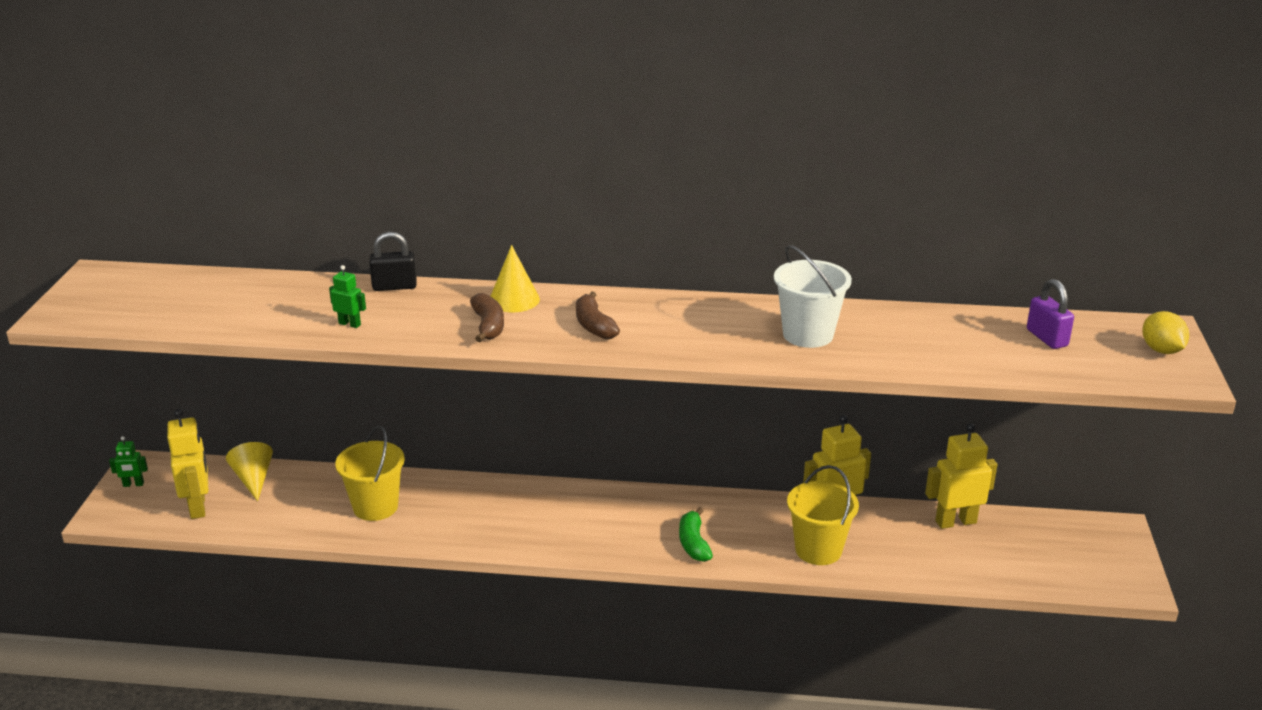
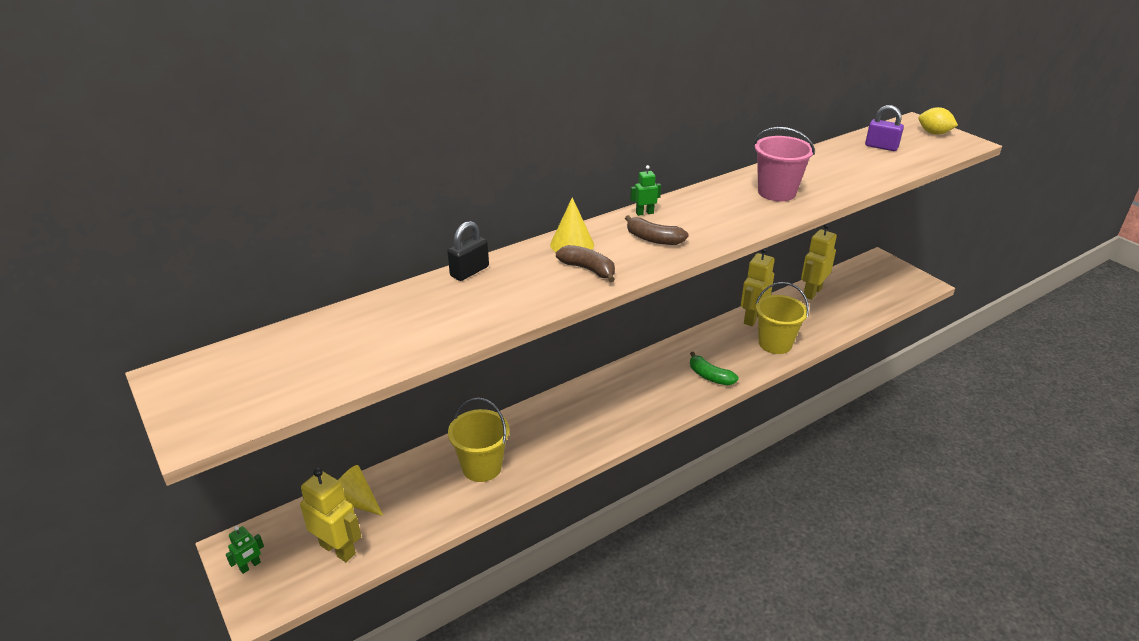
camera: 40 degrees left, 5 degrees up
green robot [329,265,366,328] -> green robot moved to [630,165,661,216]
white bucket [774,245,852,348] -> pink bucket [754,127,815,201]

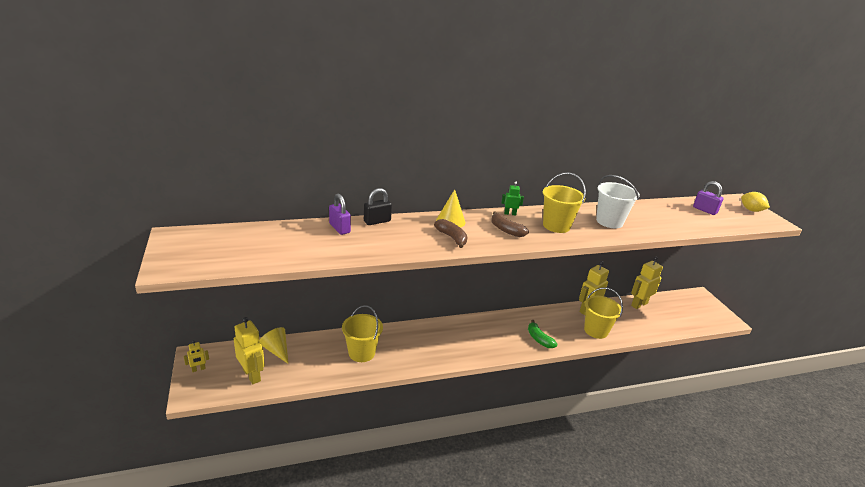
camera: 15 degrees right, 5 degrees down
green robot [226,526,264,574] -> yellow robot [184,340,209,372]
pink bucket [754,127,815,201] -> white bucket [596,175,640,228]
none -> purple padlock [329,193,351,235]
none -> yellow bucket [542,172,586,233]

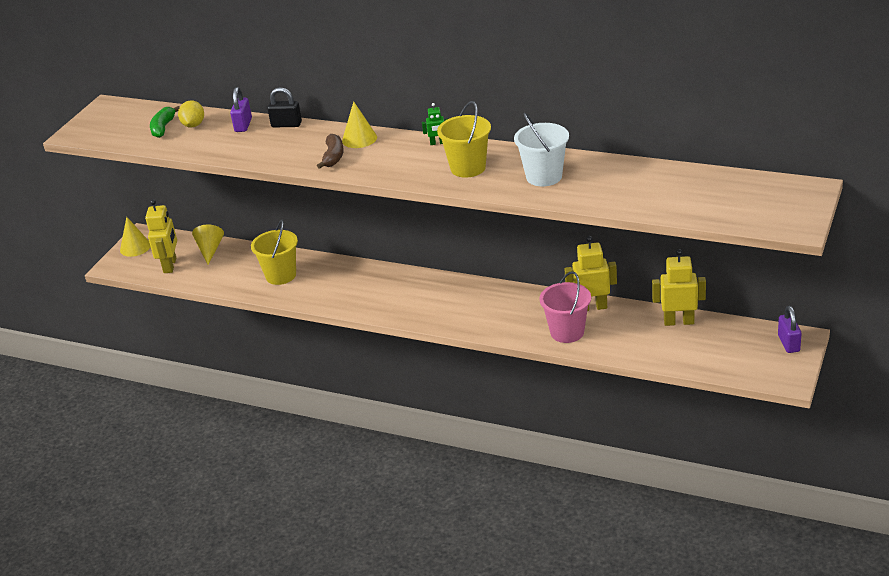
camera: 45 degrees right, 5 degrees up
yellow robot [184,340,209,372] -> yellow cone [120,217,150,257]
brown banana [491,212,529,237] -> none
green robot [501,182,524,215] -> green robot turned 135 degrees clockwise [422,103,447,145]
green banana [528,320,557,348] -> green banana moved to [150,106,180,138]
yellow bucket [584,287,623,339] -> pink bucket [539,271,591,343]
purple padlock [693,181,723,215] -> purple padlock moved to [778,306,802,353]
yellow lemon [741,192,770,212] -> yellow lemon moved to [178,100,204,128]

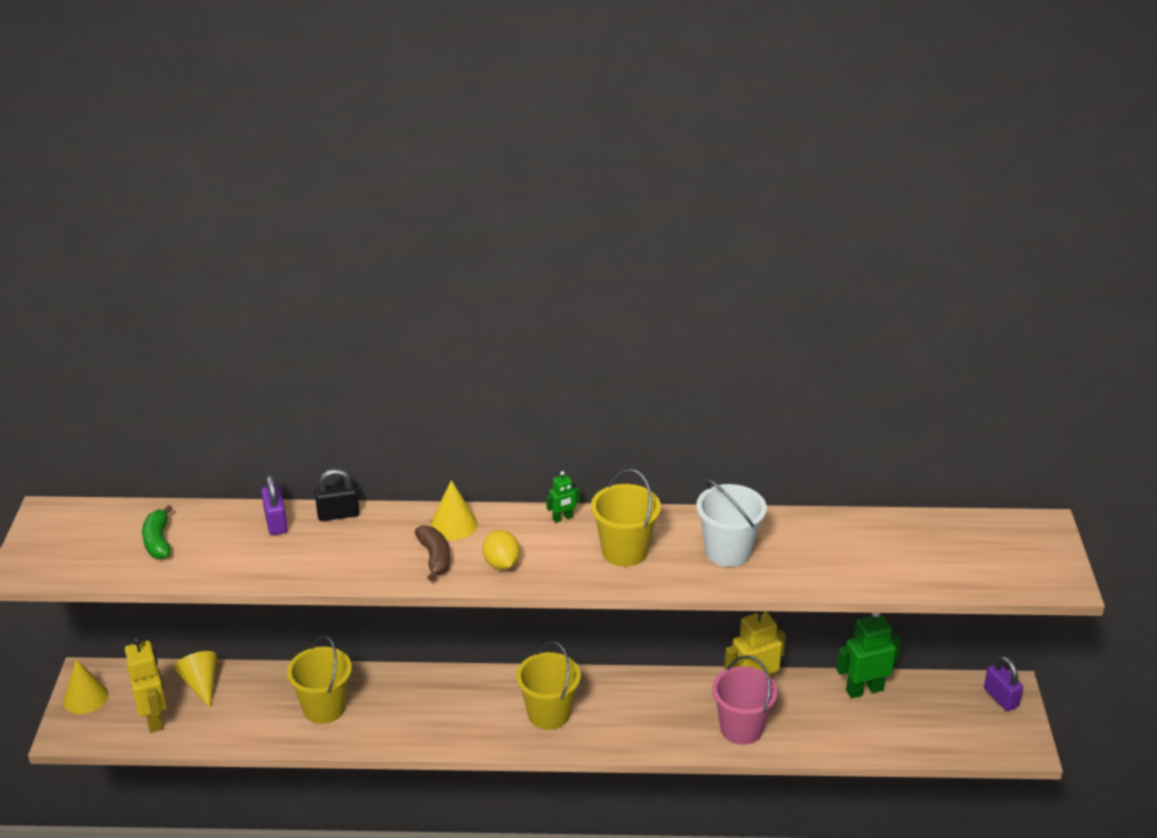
camera: 25 degrees left, 0 degrees up
yellow lemon [178,100,204,128] -> yellow lemon moved to [482,530,520,570]
yellow robot [652,249,706,326] -> green robot [836,613,901,698]
none -> yellow bucket [516,641,581,730]

